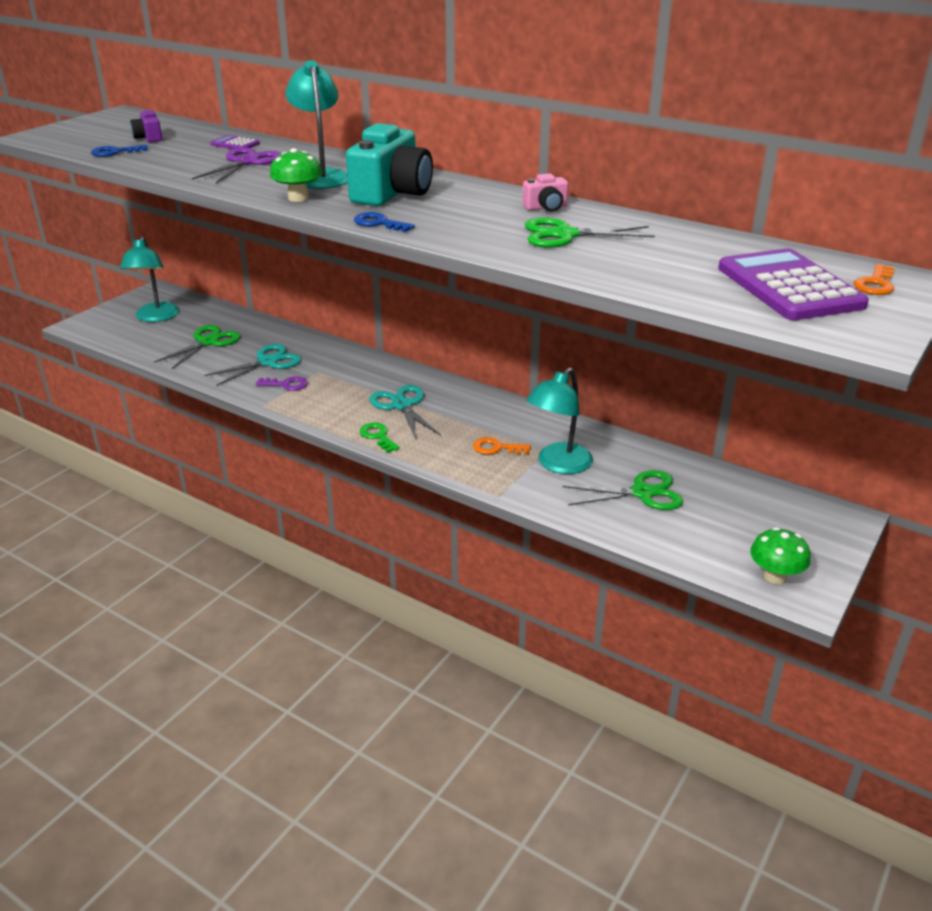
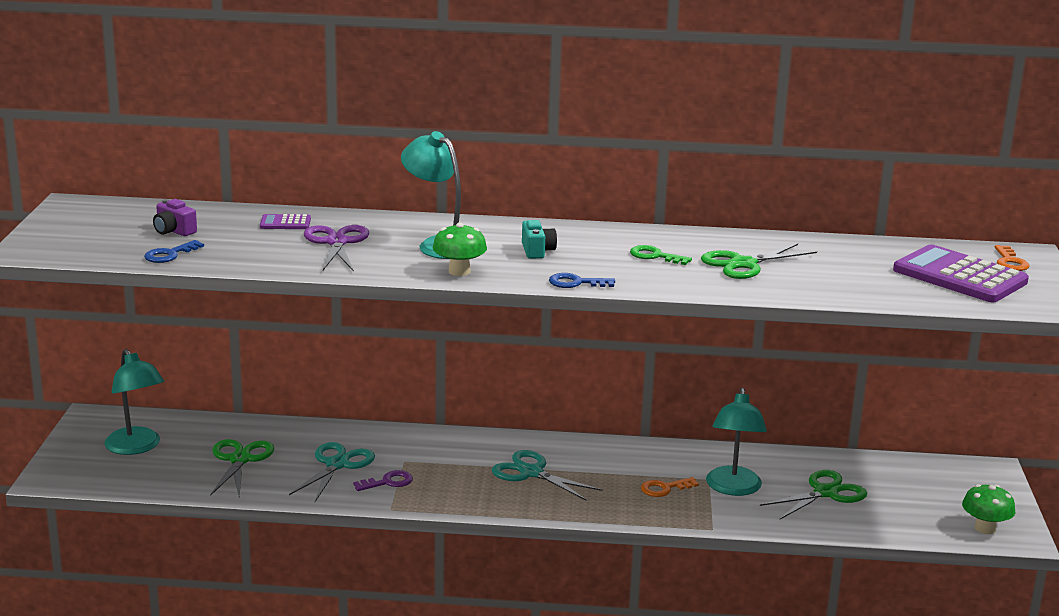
camera: 30 degrees left, 10 degrees down
turquoise camera [346,123,433,206] -> turquoise camera [522,220,557,259], size x0.47
green key [360,423,400,453] -> green key moved to [630,245,692,265]
pink camera [522,173,568,212] -> none

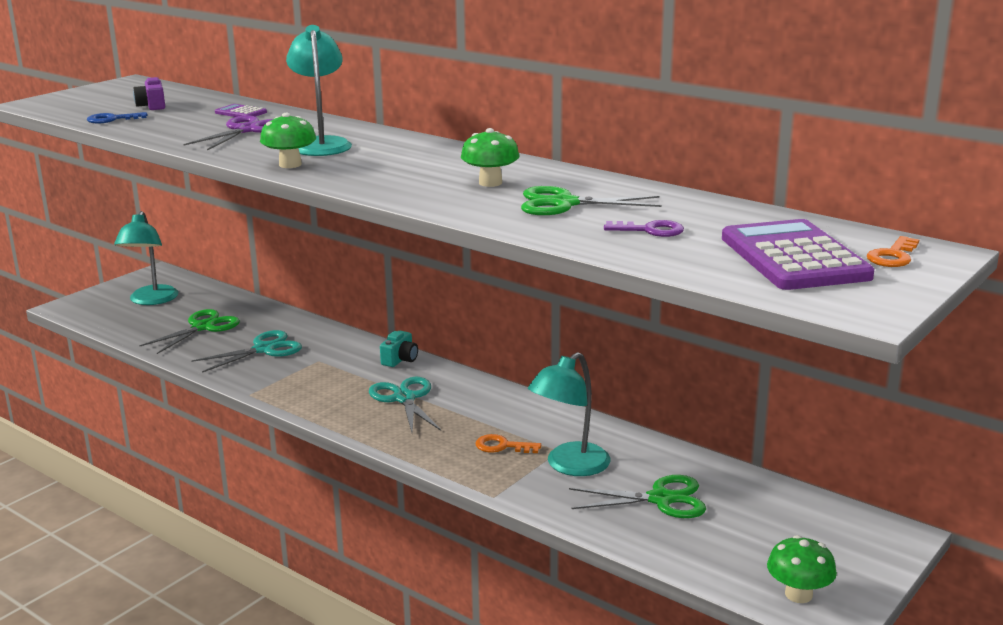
camera: 35 degrees right, 0 degrees up
purple key [353,470,413,491] -> purple key moved to [604,220,684,237]
turquoise camera [522,220,557,259] -> turquoise camera moved to [380,331,418,367]
blue key [549,273,615,288] -> none
green key [630,245,692,265] -> green mushroom [461,128,519,187]

